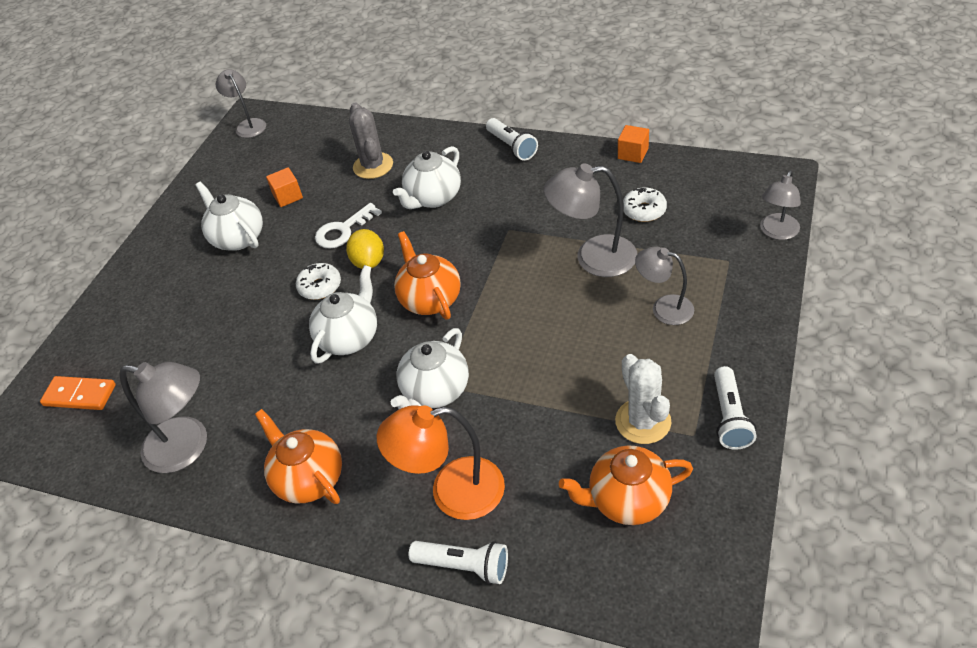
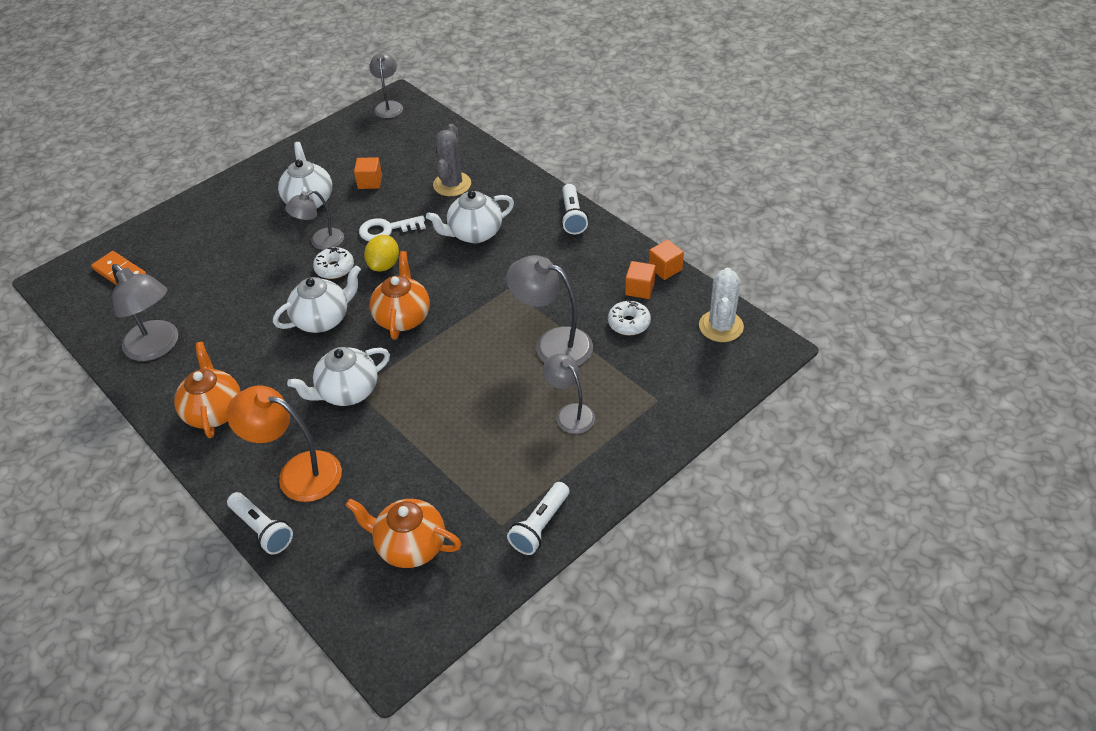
camera: 25 degrees right, 0 degrees up
white cactus [615,354,671,444] -> white cactus moved to [699,268,744,342]
grey lamp [760,170,801,240] -> grey lamp moved to [285,190,344,250]
none -> orange cube [625,261,656,299]

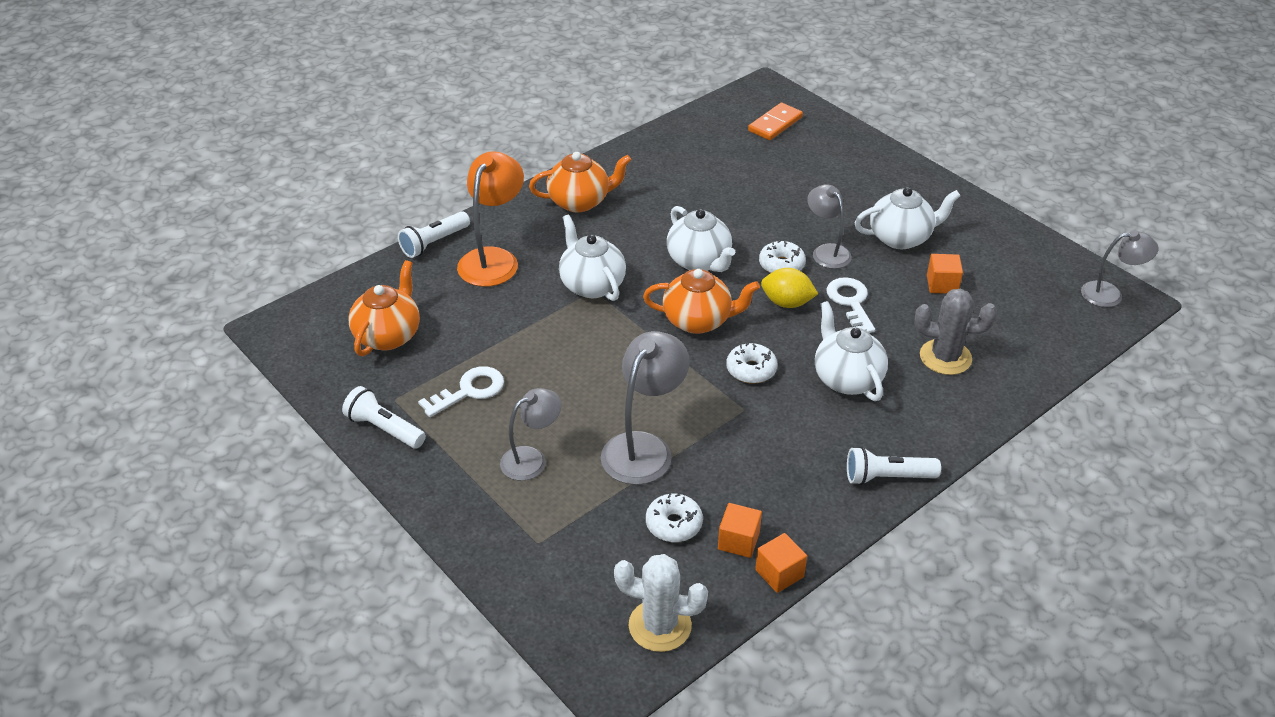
camera: 90 degrees right, 5 degrees down
grey lamp [112,264,178,361] -> none
none -> white key [418,366,504,417]
none -> white donut [726,343,777,384]

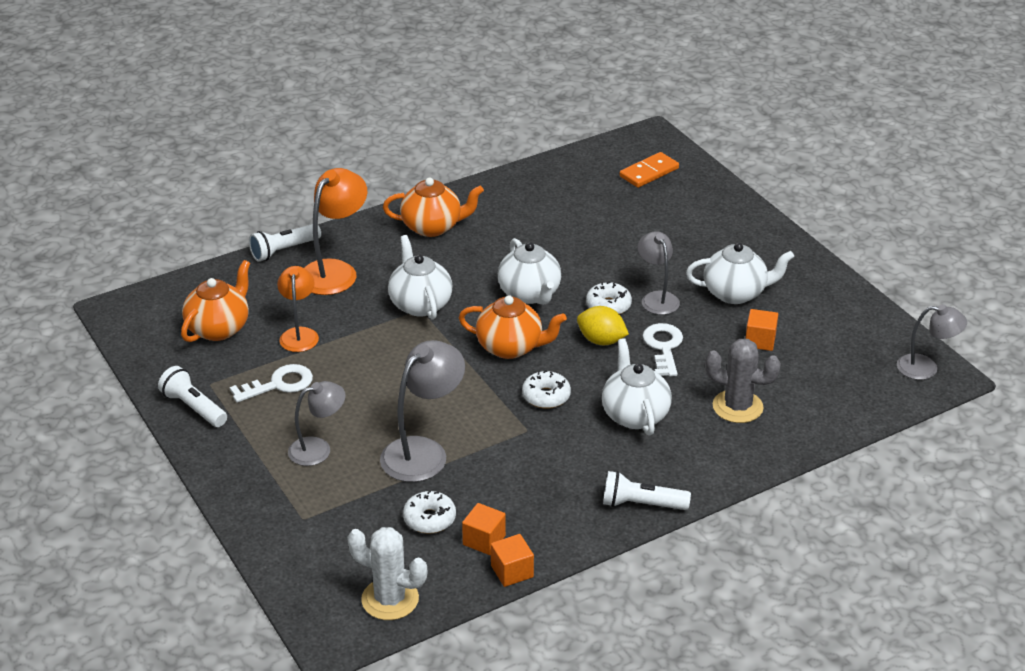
camera: 10 degrees right, 5 degrees down
none -> orange lamp [277,266,319,352]

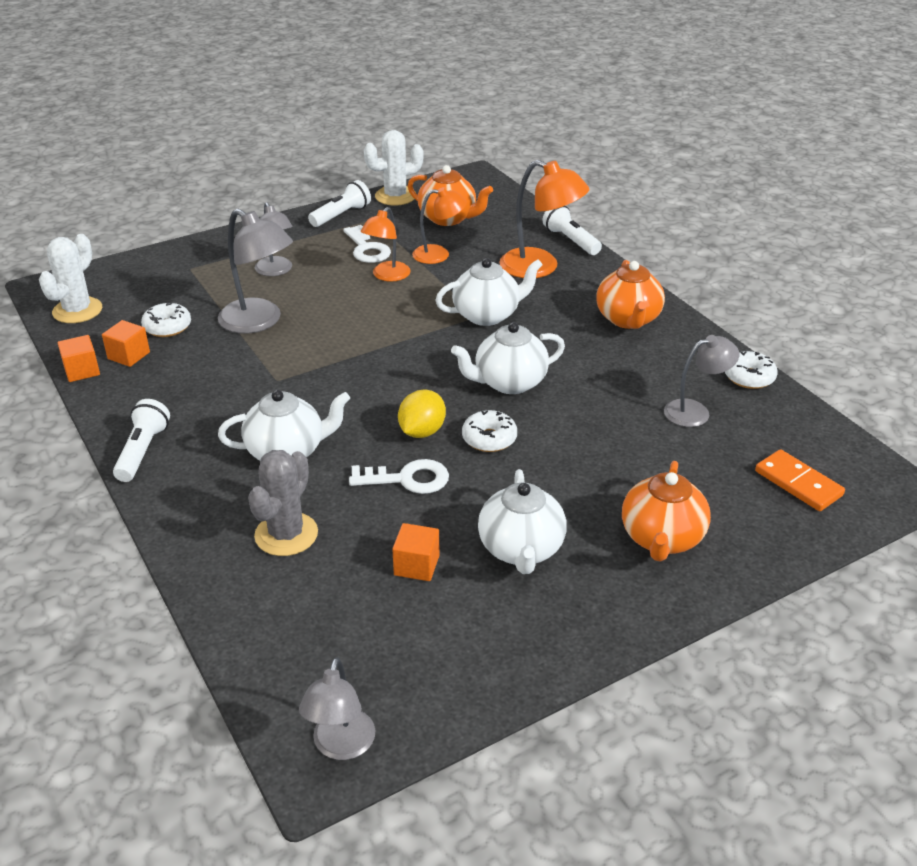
camera: 90 degrees right, 0 degrees up
orange teapot [459,295,567,359] -> orange teapot moved to [622,461,711,562]
white donut [522,370,571,409] -> white donut moved to [725,351,777,389]
grey lamp [637,231,680,315] -> grey lamp moved to [664,335,739,427]
none -> orange lamp [361,207,411,282]
none -> white cactus [364,130,424,206]

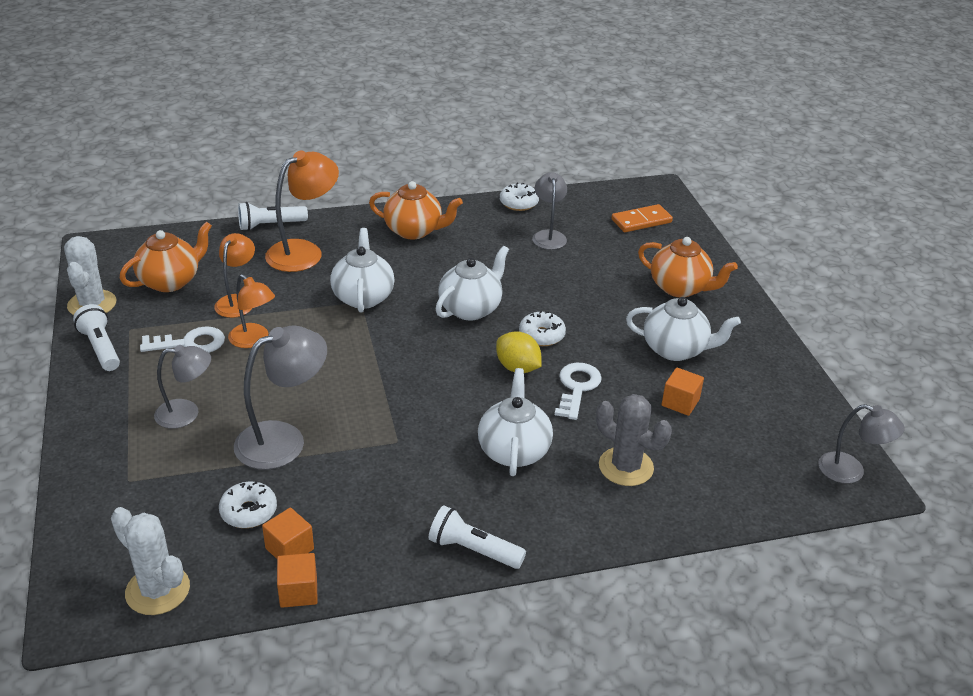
camera: 75 degrees left, 0 degrees up
white teapot [451,322,565,394] -> white teapot turned 135 degrees counterclockwise [436,246,509,320]

